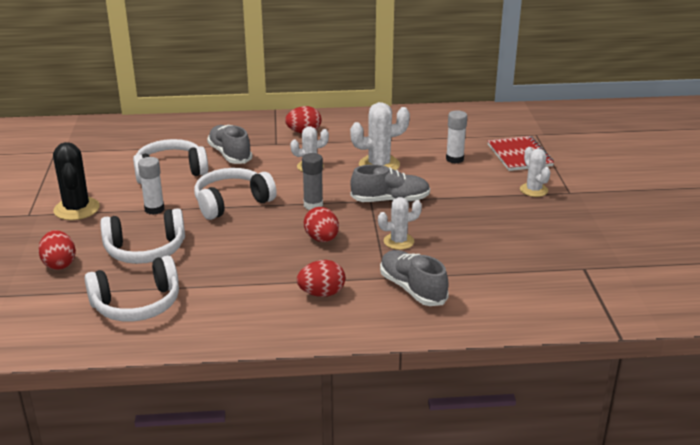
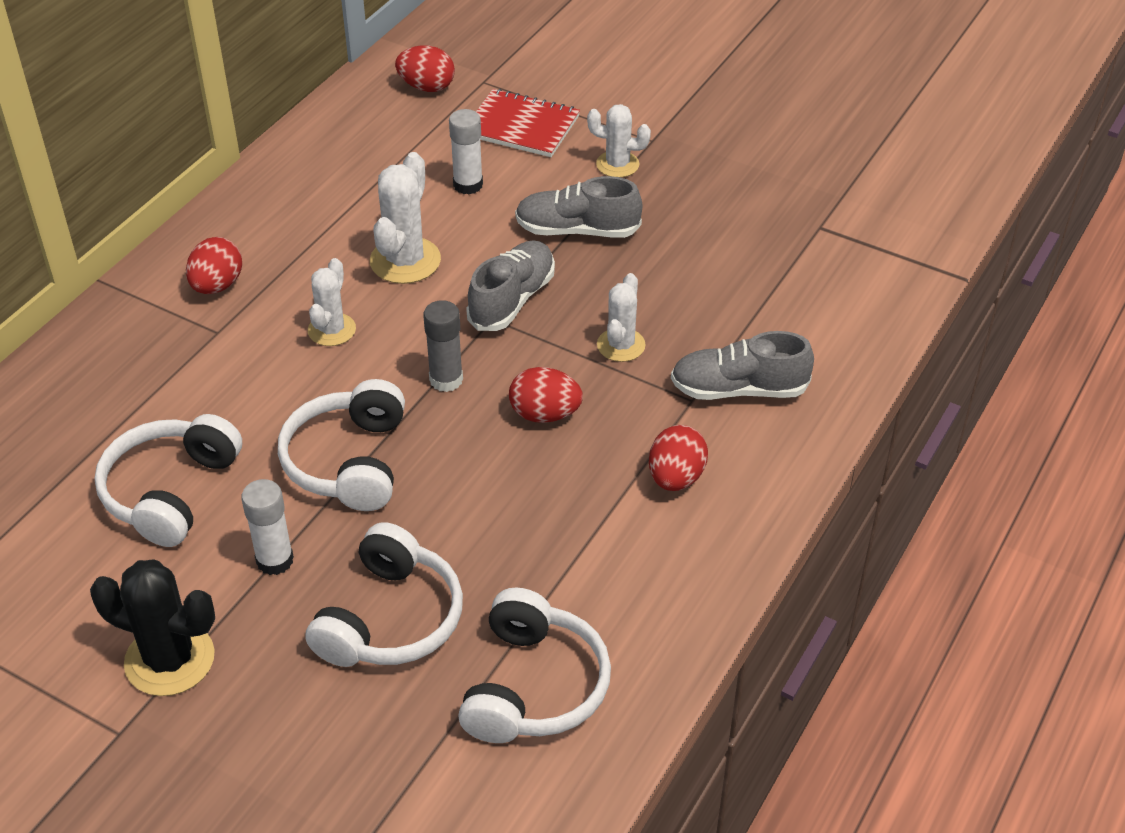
camera: 55 degrees left, 15 degrees up
red egg [38,230,76,270] -> red egg moved to [395,45,455,92]
grey shoe [207,125,252,164] -> grey shoe moved to [515,176,642,238]

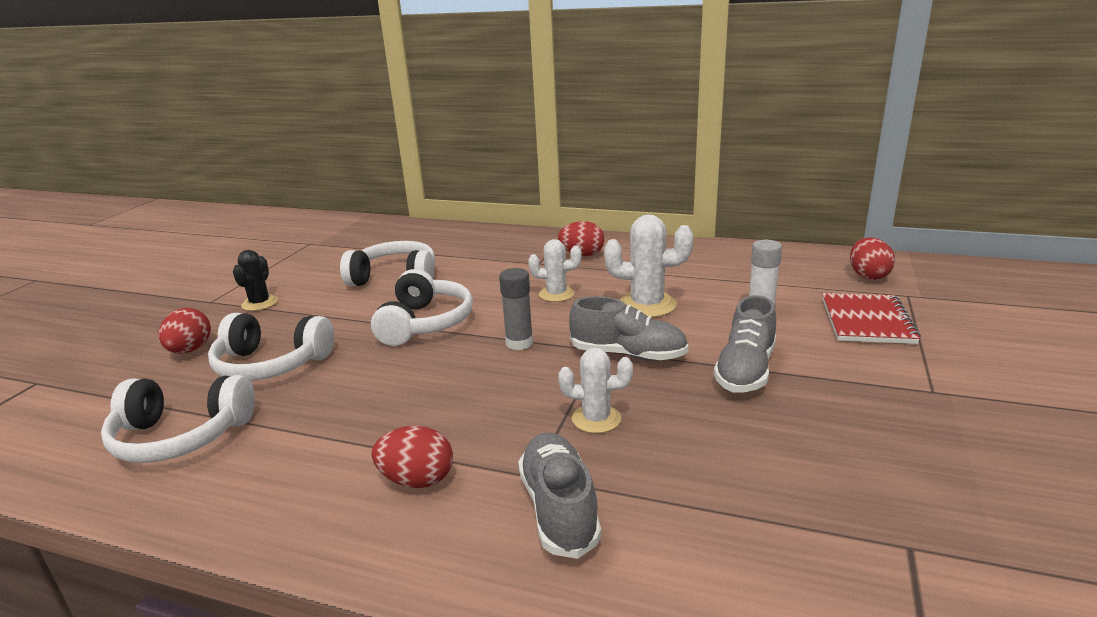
camera: 80 degrees right, 20 degrees down
black cactus [90,560,215,696] -> black cactus [233,250,278,311], size x0.65
white glue stick [241,479,294,575] -> none
white headphones [278,379,405,511] -> white headphones turned 105 degrees clockwise [371,269,473,346]
red egg [509,367,583,423] -> red egg moved to [158,308,211,354]
grey shoe [515,176,642,238] -> grey shoe turned 150 degrees counterclockwise [714,295,776,392]
white cactus [587,104,651,177] -> none

